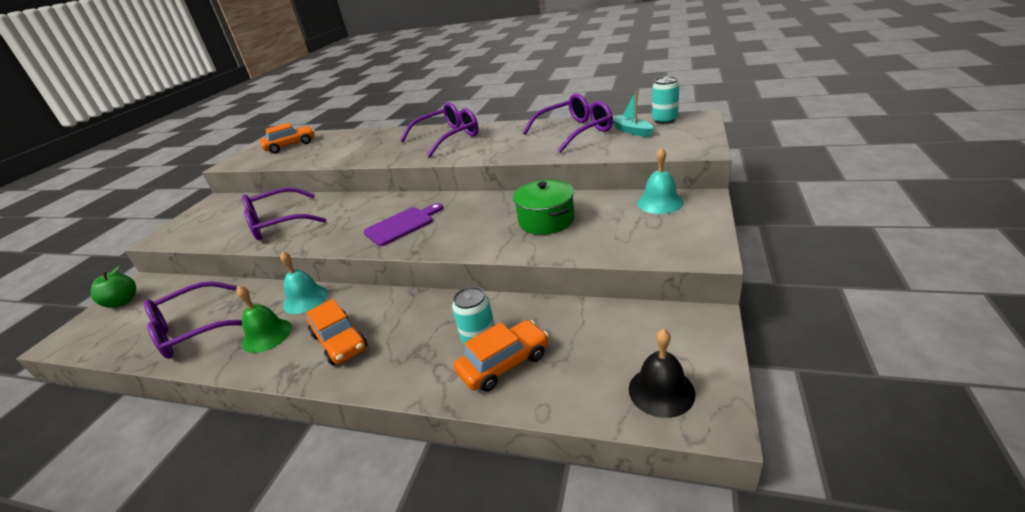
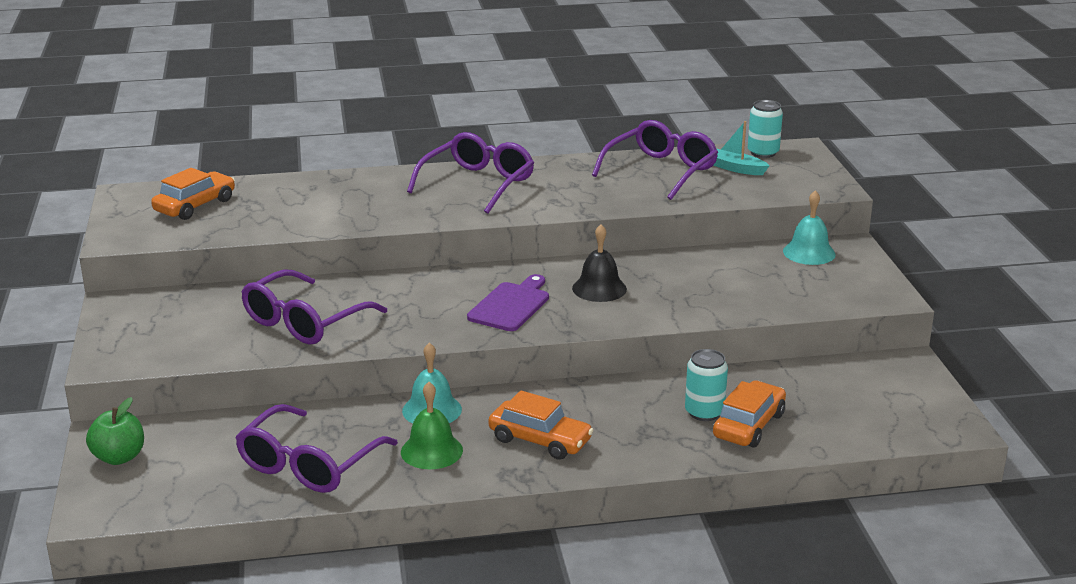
camera: 30 degrees left, 5 degrees down
green pot [513,180,574,235] -> none
black bell [629,329,695,418] -> black bell moved to [572,224,627,302]

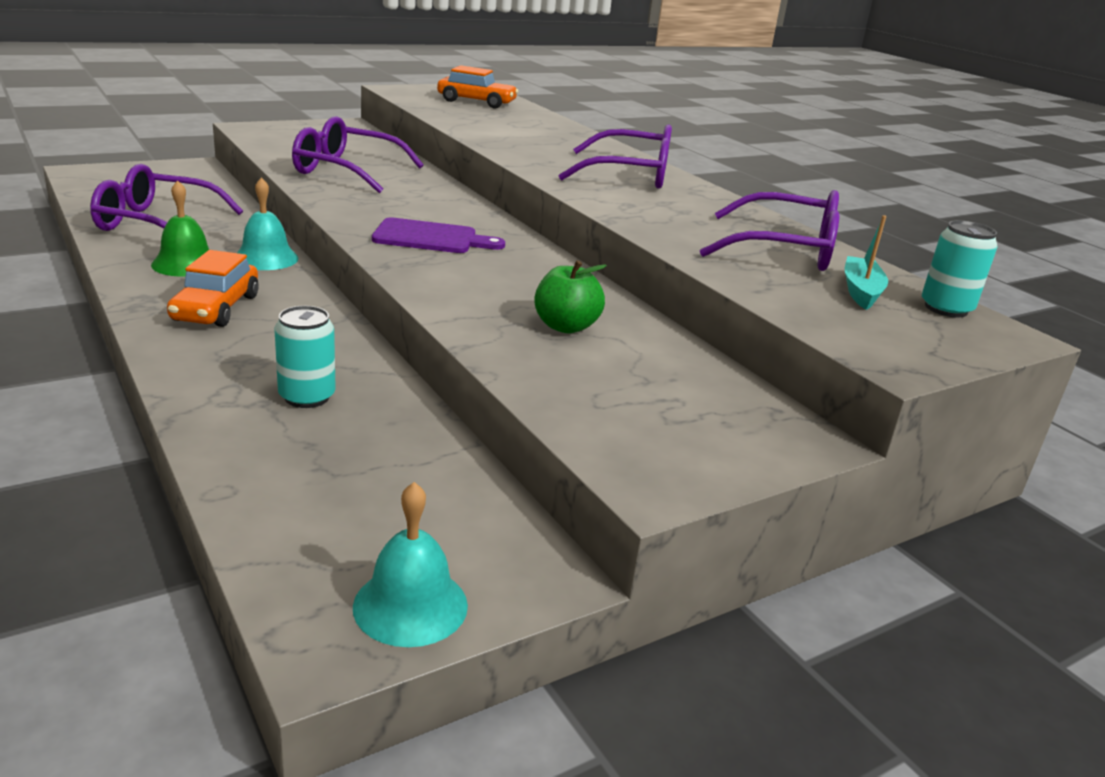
camera: 65 degrees right, 0 degrees up
green apple [86,397,144,465] -> green apple moved to [534,260,607,333]
black bell [572,224,627,302] -> none
orange car [713,381,786,448] -> none
turquoise bell [783,190,835,265] -> turquoise bell moved to [353,482,468,647]

